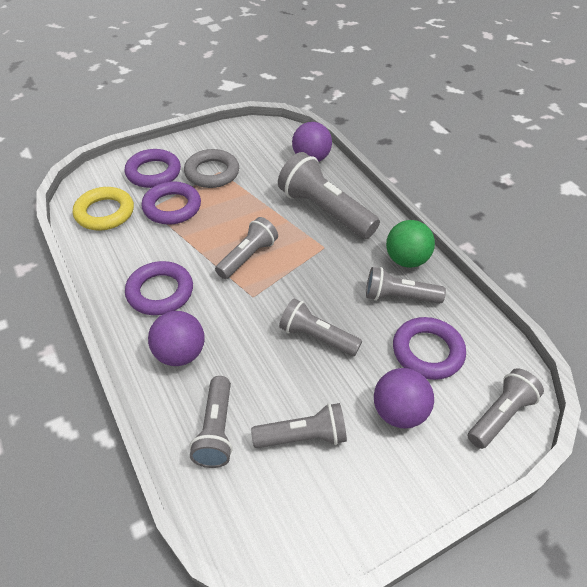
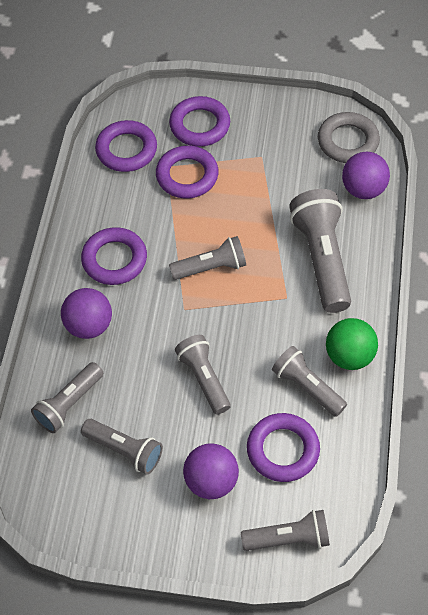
camera: 40 degrees right, 10 degrees up
yellow ring [73,187,134,230] -> purple ring [95,120,157,172]
grey ring [184,149,239,188] -> grey ring moved to [318,112,380,163]

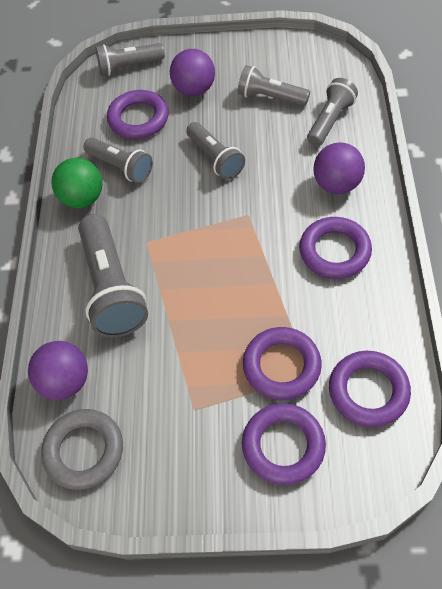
camera: 175 degrees right, 0 degrees up
grey flashlight [169,236,246,280] -> none

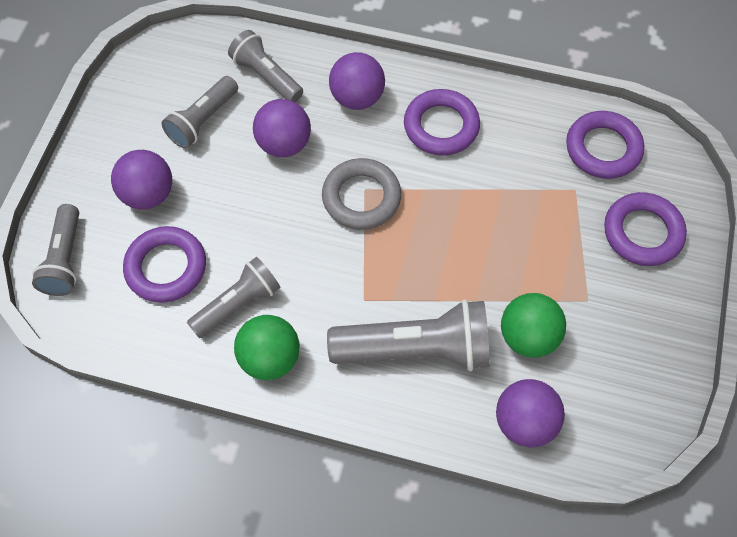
camera: 80 degrees left, 5 degrees up
grey ring [41,409,123,490] -> grey ring moved to [322,158,401,230]
grey flashlight [186,122,245,180] -> none
purple ring [243,327,322,400] -> none
none -> purple ball [253,99,311,157]
none -> green ball [501,293,566,358]

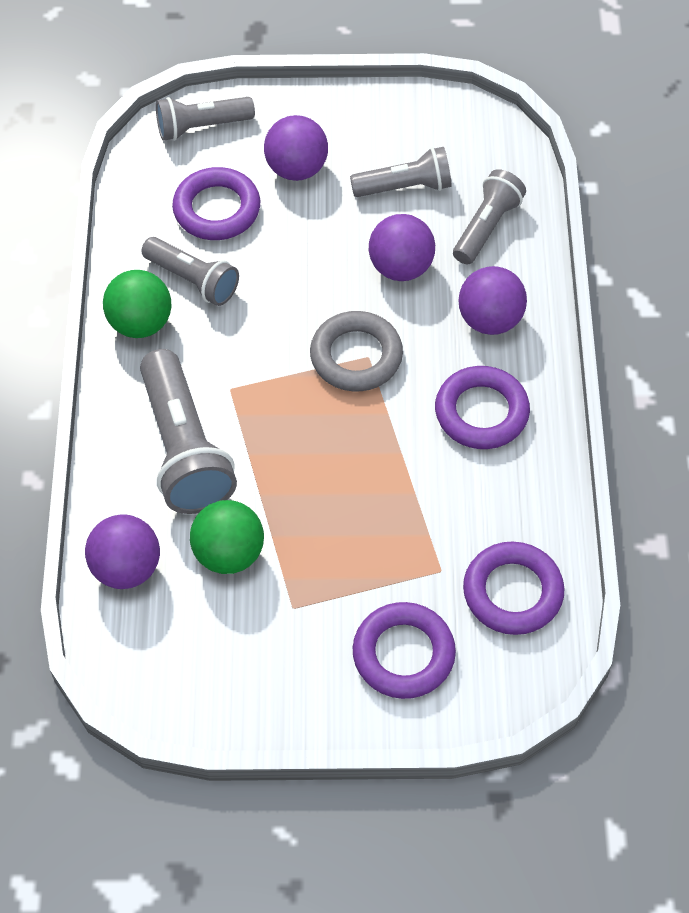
camera: 75 degrees right, 5 degrees down
grey flashlight [162,76,238,148] -> grey flashlight turned 150 degrees clockwise [350,147,451,197]

